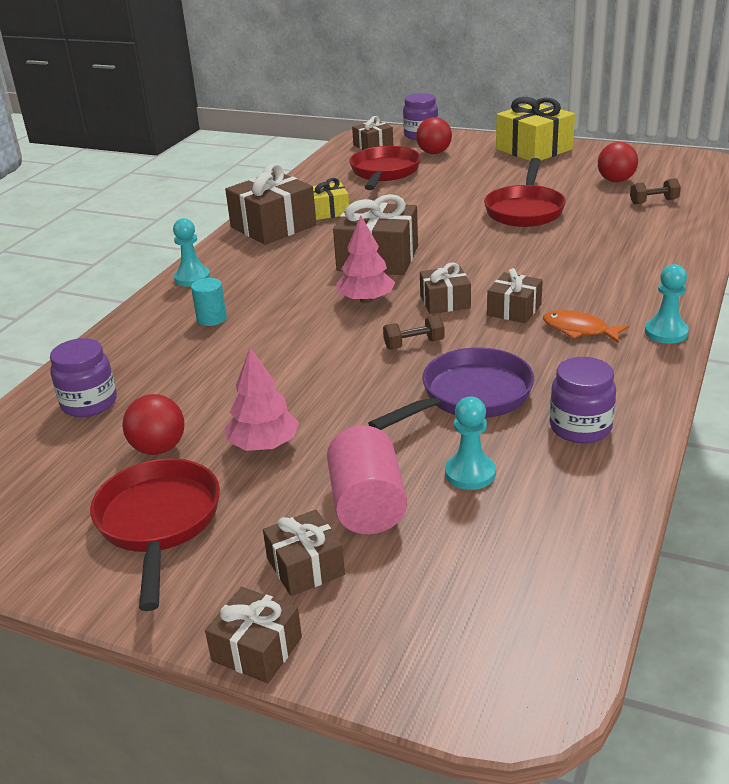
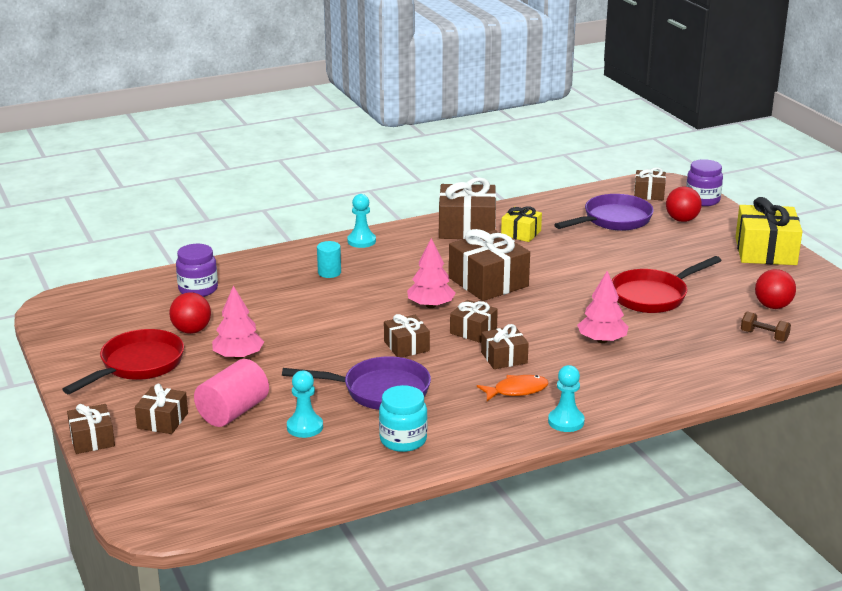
camera: 40 degrees right, 5 degrees down
red pan [349,146,421,190] -> purple pan [554,194,654,231]
brown dumbbell [383,315,444,350] -> brown gift [384,314,430,358]
orange fish [543,310,629,343] -> orange fish turned 90 degrees clockwise [477,375,549,401]
purple jar [550,357,616,443] -> turquoise jar [379,385,427,452]
none -> pink tree [577,271,629,343]

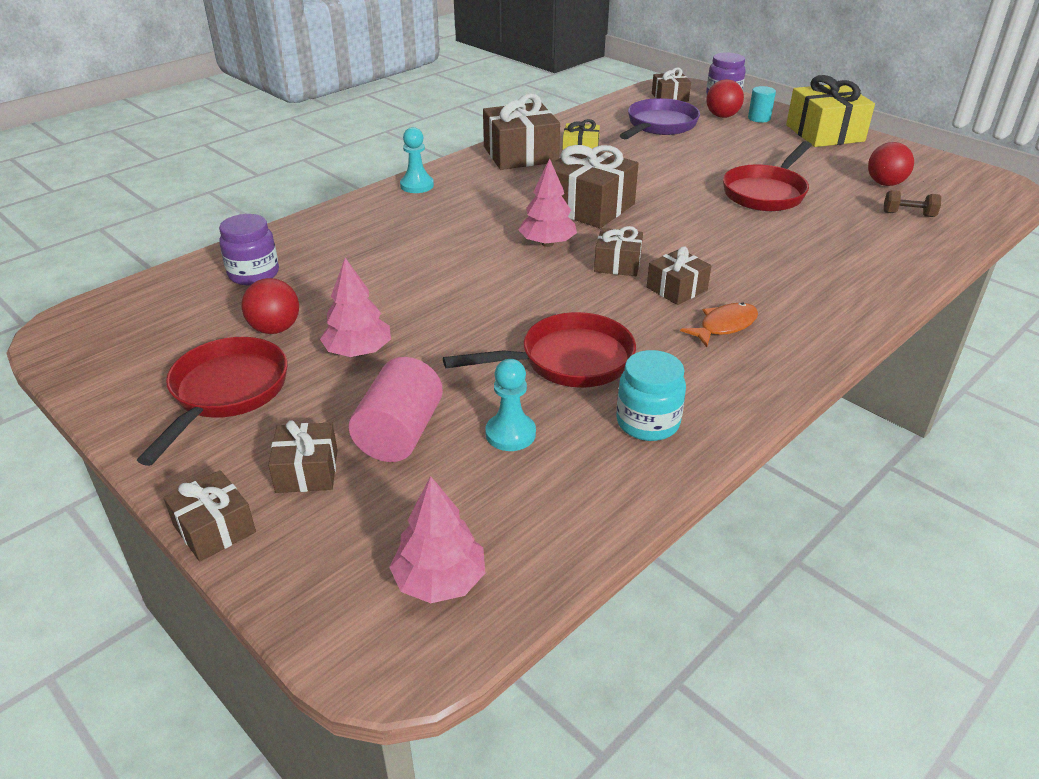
camera: 20 degrees left, 10 degrees up
purple pan [282,356,431,410] -> red pan [443,312,636,388]
turquoise cylinder [317,241,341,278] -> turquoise cylinder moved to [748,86,776,123]
brown gift [384,314,430,358] -> none
turquoise pawn [548,365,585,432] -> none
pink tree [577,271,629,343] -> pink tree moved to [389,476,485,603]

